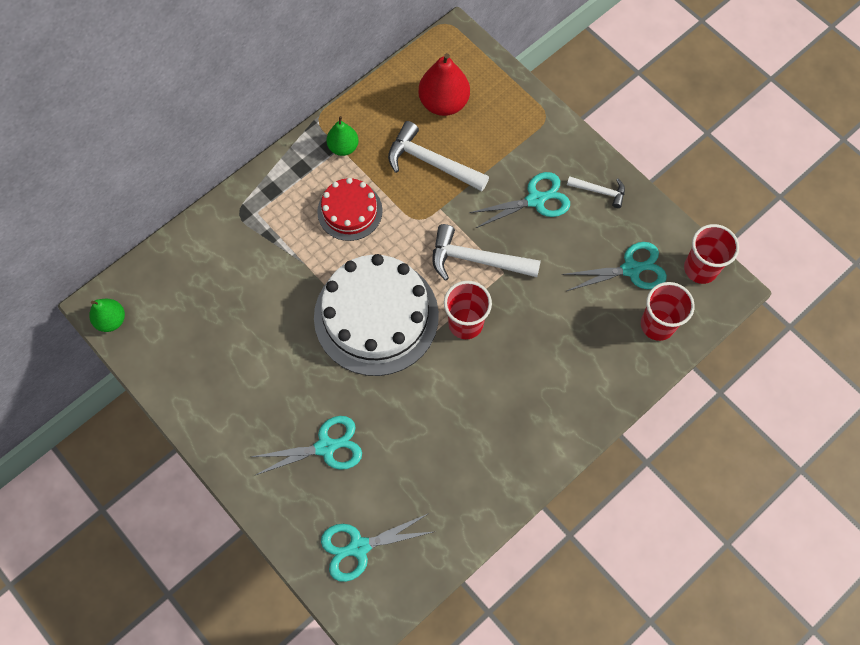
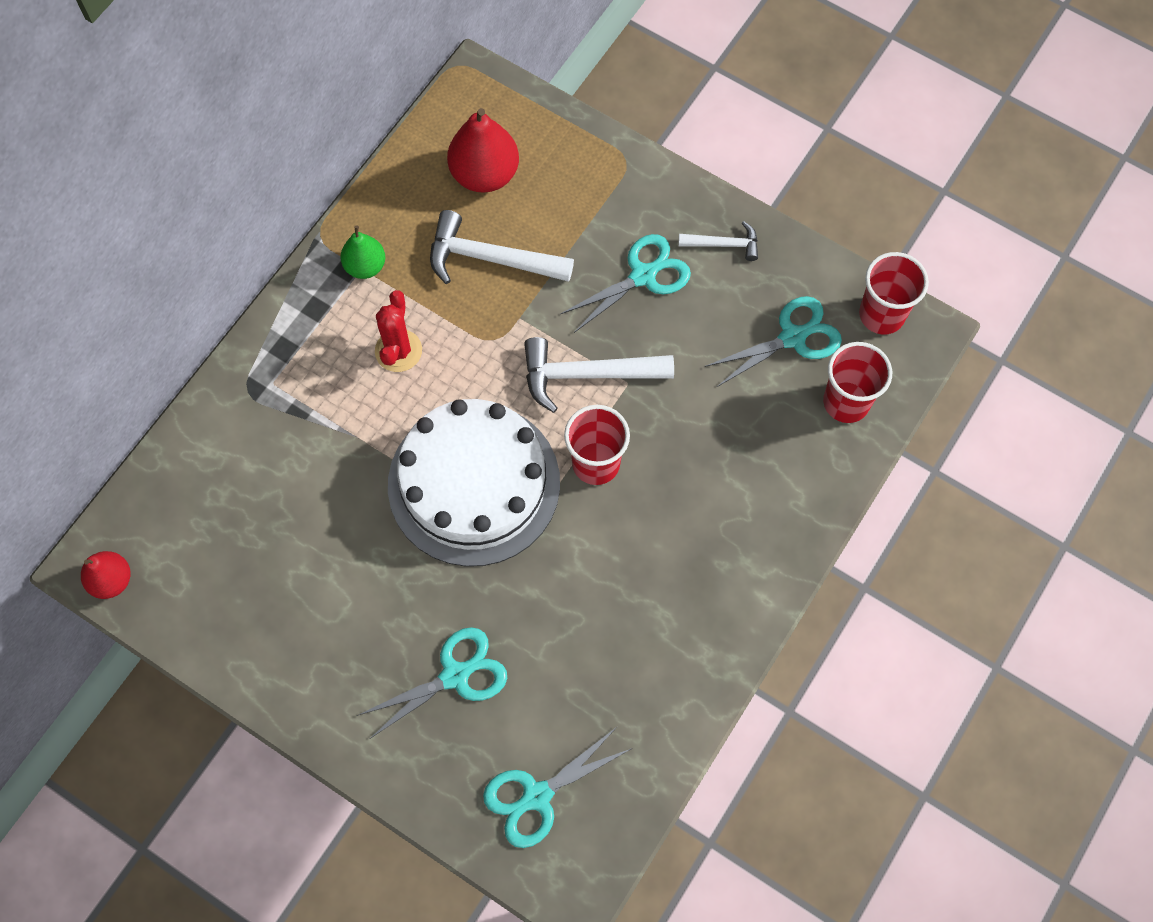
camera: 15 degrees left, 0 degrees up
green pear [89,299,125,332] -> red pear [81,551,130,599]
red cake [317,178,383,241] -> red cactus [375,290,422,372]

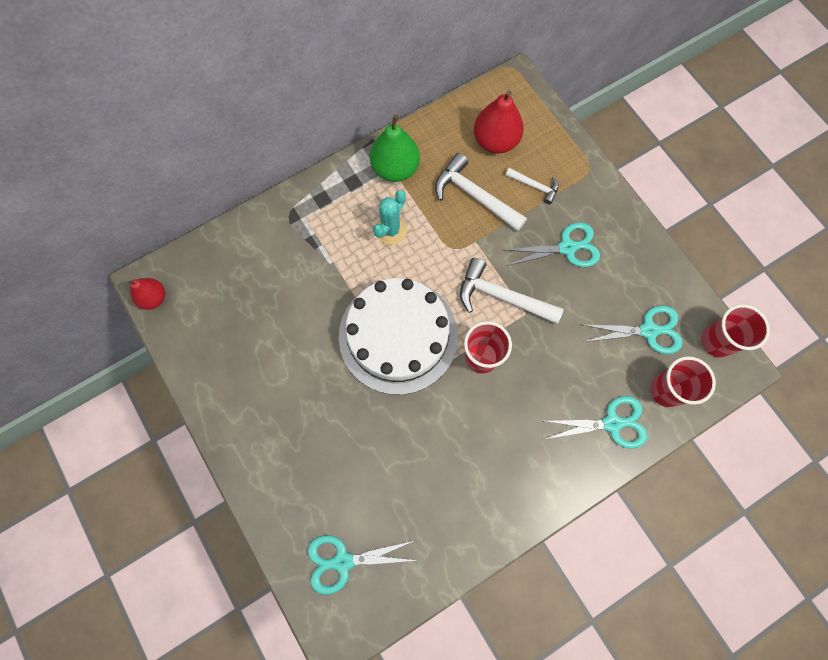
camera: 25 degrees right, 5 degrees up
green pear [340,225,385,279] -> green pear [370,115,420,182], size x1.64
turquoise scissors [357,627,507,739] -> turquoise scissors moved to [545,396,648,449]
red cactus [375,290,422,372] -> turquoise cactus [373,190,407,245]
white hammer [678,221,758,261] -> white hammer moved to [505,168,558,205]

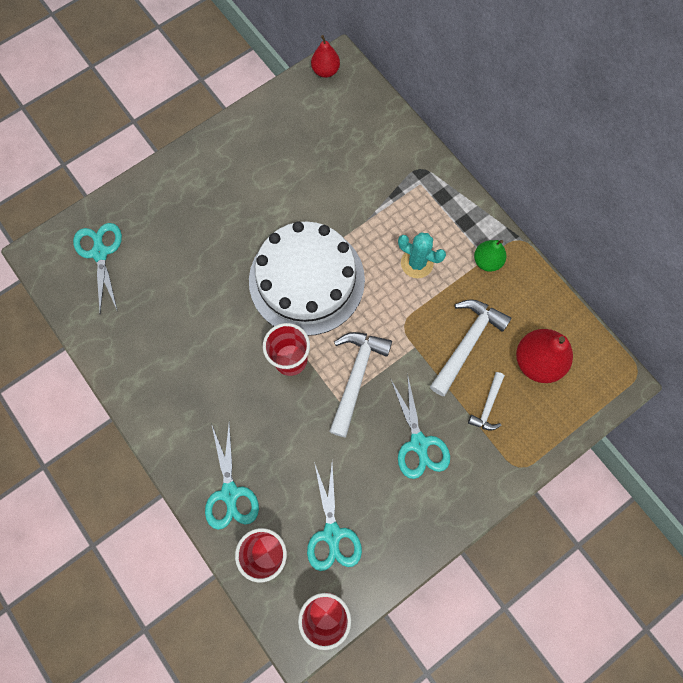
camera: 85 degrees right, 0 degrees up
green pear [370,115,420,182] -> green pear [474,240,506,272], size x0.61

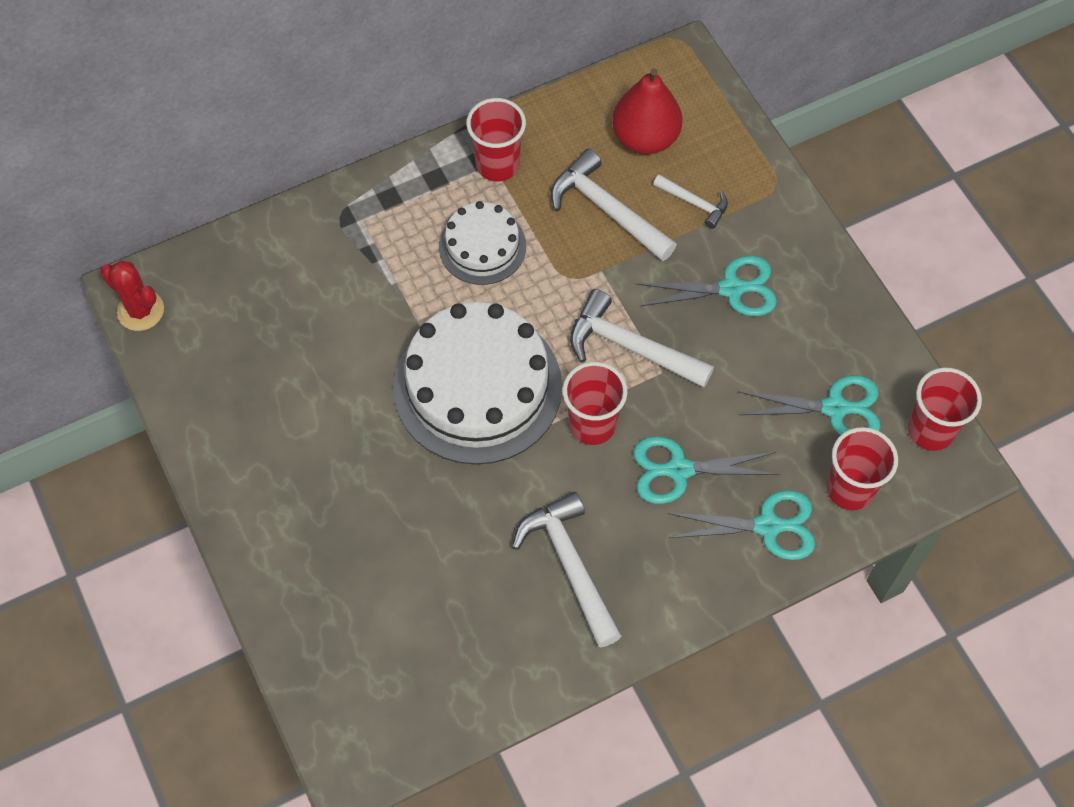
camera: 80 degrees left, 10 degrees down
turquoise scissors [73,223,122,312] -> turquoise scissors moved to [633,436,780,504]
red pear [311,35,340,78] -> red cactus [100,260,164,331]
turquoise cactus [398,232,446,278] -> white cake [439,201,526,285]
green pear [474,240,506,272] -> red cup [466,98,526,181]
none -> white hammer [512,492,622,648]

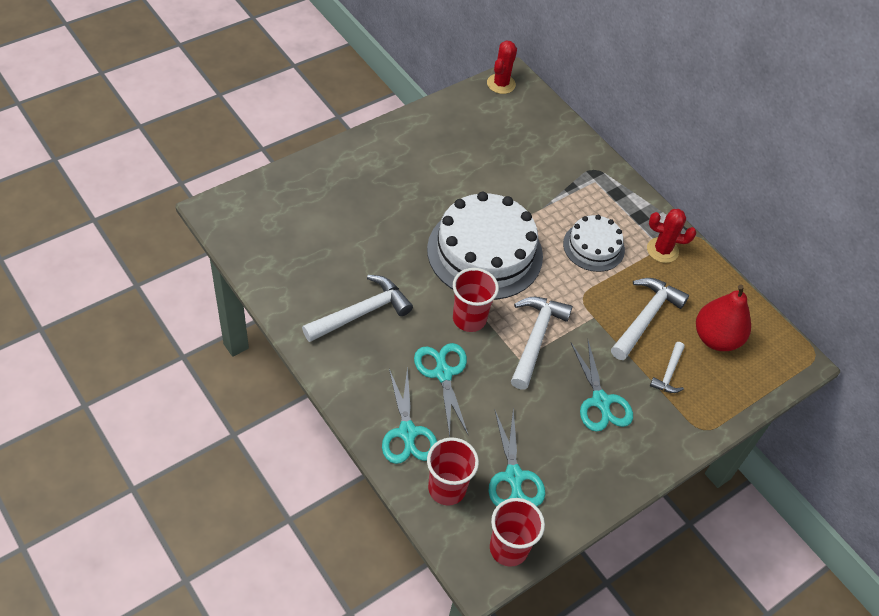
camera: 75 degrees right, 10 degrees down
red cup [466,98,526,181] -> red cactus [647,209,696,263]

